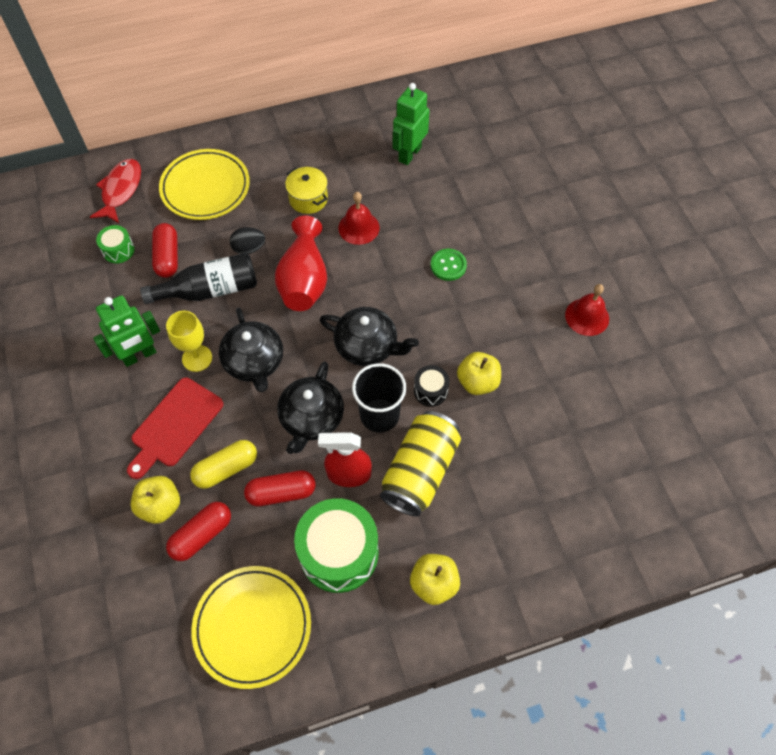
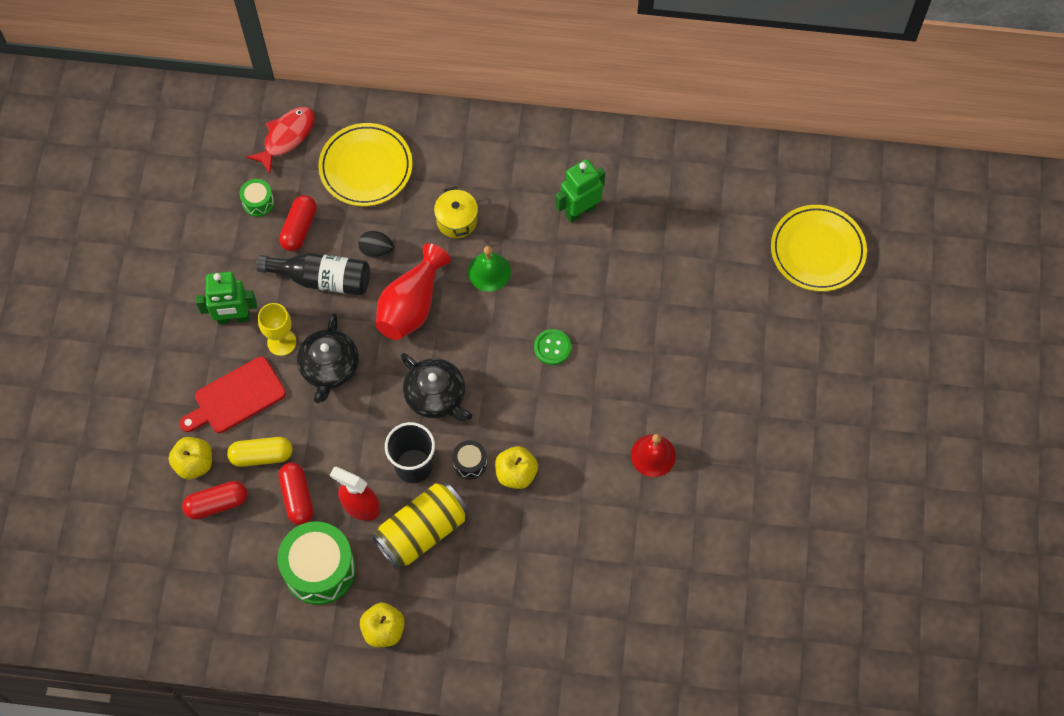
camera: 25 degrees right, 5 degrees up
yellow plate [191,566,311,689] -> yellow plate moved to [771,205,867,292]
red capsule [244,470,316,506] -> red capsule turned 60 degrees clockwise [279,463,313,525]
black teapot [277,362,344,454] -> none
red bell [338,192,380,245] -> green bell [468,246,511,292]

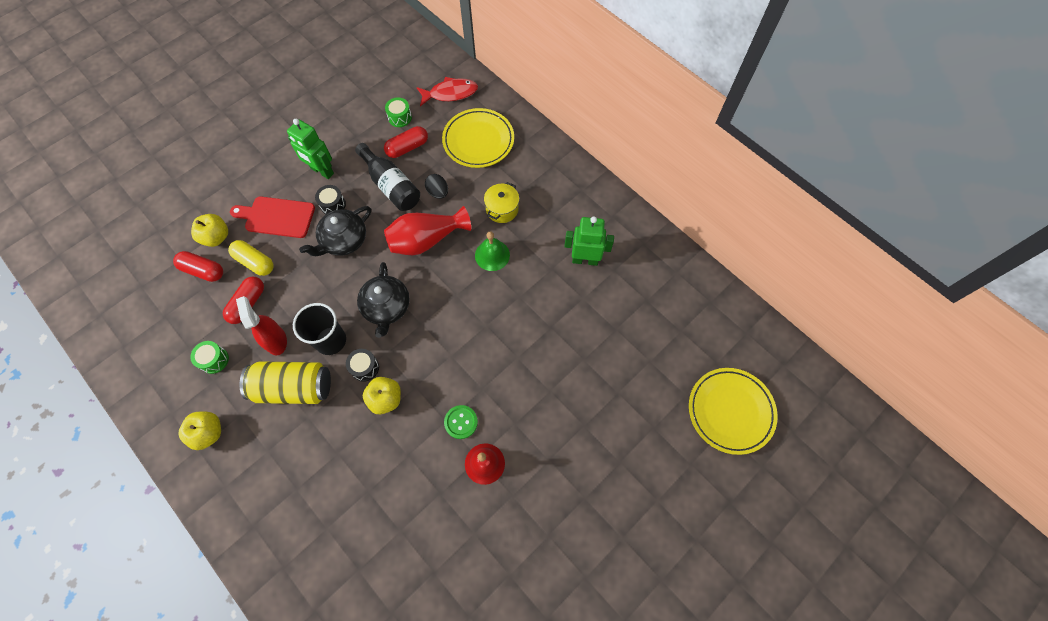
camera: 40 degrees right, 0 degrees up
yellow goblet [258,303,296,356] -> black drum [315,185,346,214]
green drum [277,521,356,605] -> green drum [190,341,229,374], size x0.48
green button [534,329,571,365] -> green button moved to [444,405,478,439]

